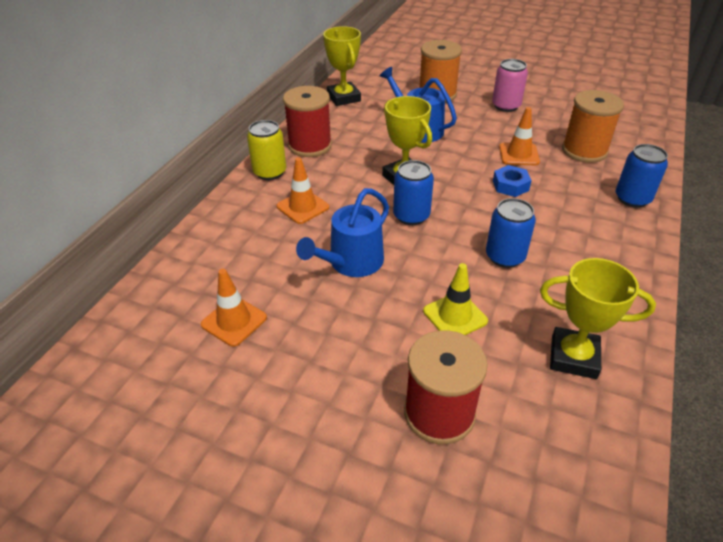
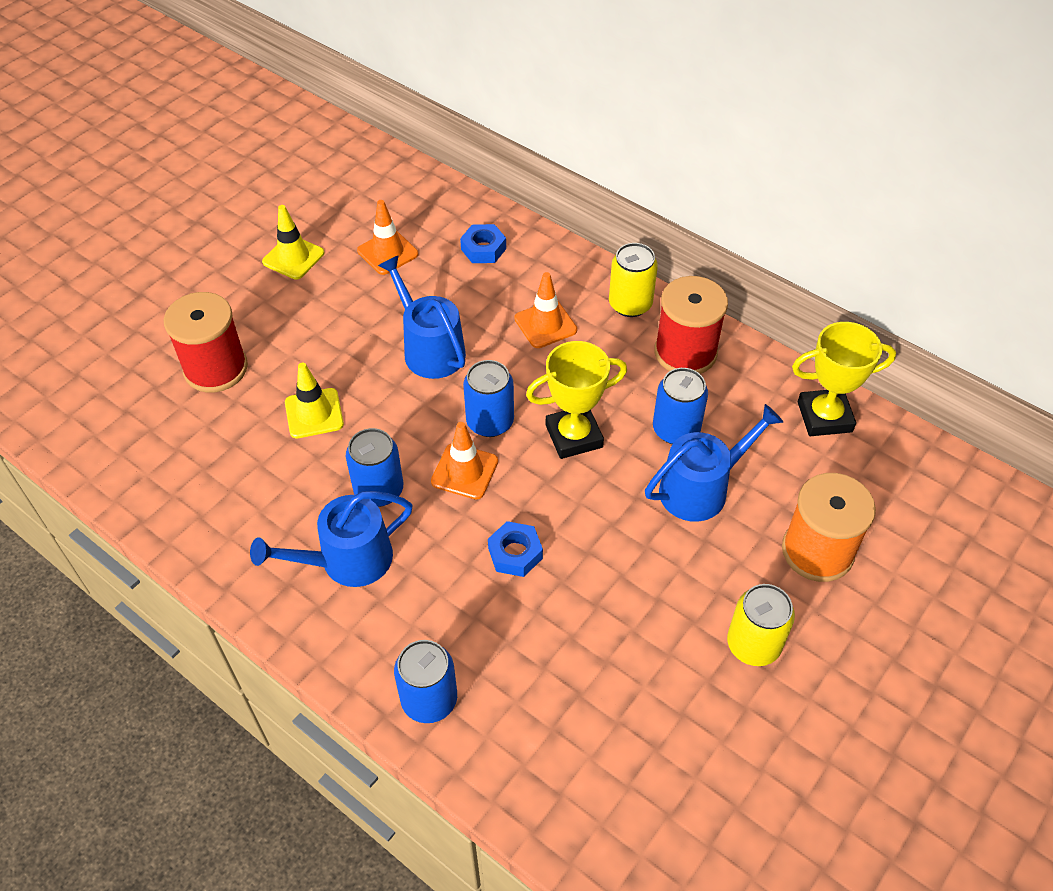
camera: 105 degrees right, 10 degrees up
pink can [492,59,528,112] -> yellow can [727,584,795,666]
orange traffic cone [499,107,540,165] -> orange traffic cone moved to [431,422,498,499]
yellow trophy [540,258,656,379] -> none
orange spool [562,90,624,163] -> none
none -> blue watering can [250,491,413,587]
none -> yellow traffic cone [262,205,324,279]
none -> blue nut [460,224,506,263]
none -> blue can [653,368,708,444]

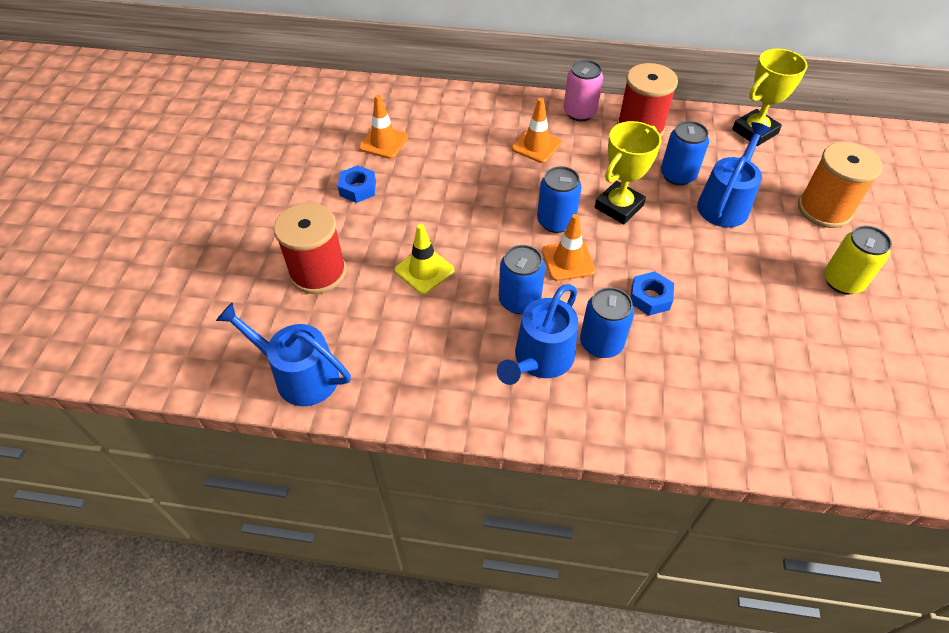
camera: 30 degrees left, 0 degrees up
yellow traffic cone [262,205,324,279] -> none
blue watering can [378,255,466,379] -> blue watering can moved to [216,303,351,406]
blue can [394,640,457,723] -> blue can moved to [580,287,634,358]
blue nut [460,224,506,263] -> blue nut moved to [338,165,376,203]
yellow can [609,243,658,317] -> pink can [564,60,603,121]

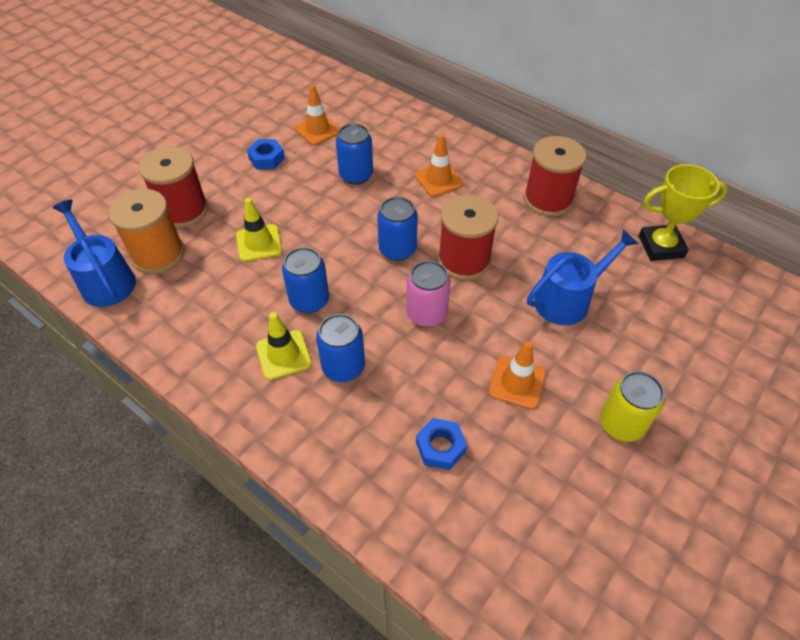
camera: 30 degrees right, 0 degrees up
blue watering can [497,284,578,385] -> yellow traffic cone [256,312,312,380]
orange traffic cone [542,214,596,281] -> orange traffic cone moved to [489,341,546,409]
pink can [564,60,603,121] -> pink can moved to [406,261,451,327]
yellow trophy [595,121,661,224] -> red spool [438,195,498,280]
blue nut [630,271,674,316] -> blue nut moved to [416,418,467,470]
blue can [661,121,709,186] -> blue can moved to [336,124,373,185]
orange spool [798,142,883,228] -> orange spool moved to [109,189,185,274]

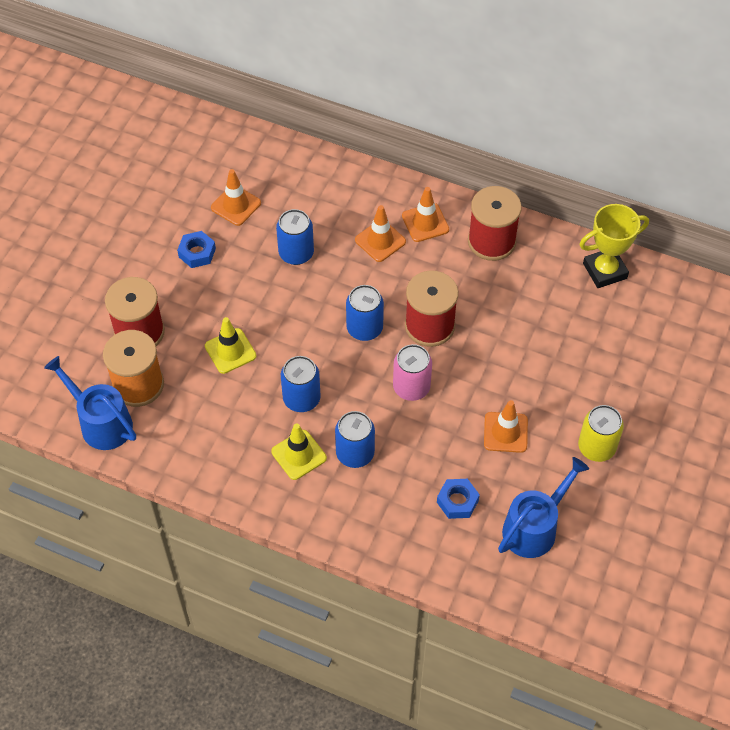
camera: 15 degrees left, 5 degrees up
blue watering can [527,229,638,325] -> blue watering can moved to [498,457,589,558]
none -> orange traffic cone [402,187,449,242]

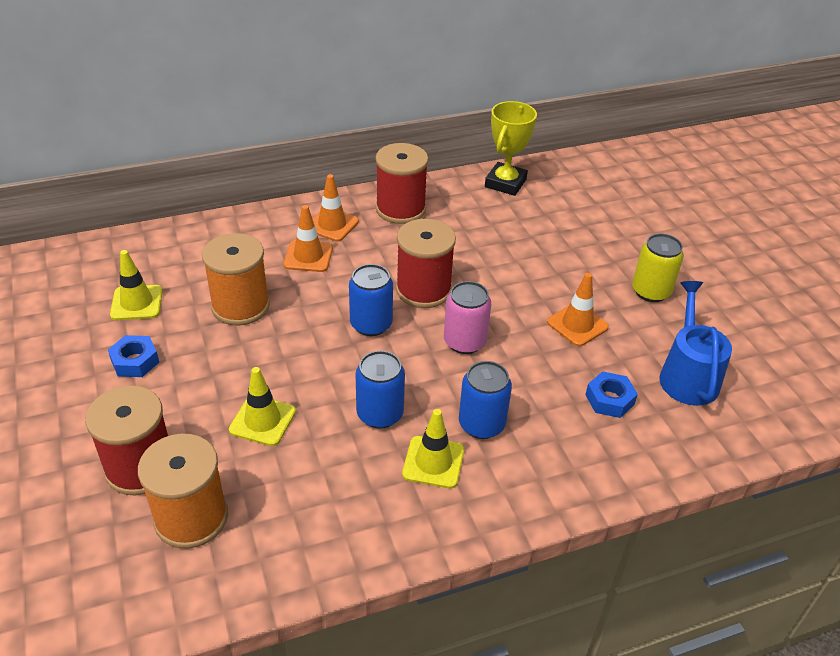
camera: 45 degrees left, 15 degrees down
blue watering can [44,356,136,450] -> none
orange traffic cone [211,169,261,226] -> yellow traffic cone [110,250,163,320]
blue can [276,209,314,265] -> orange spool [202,233,270,325]

